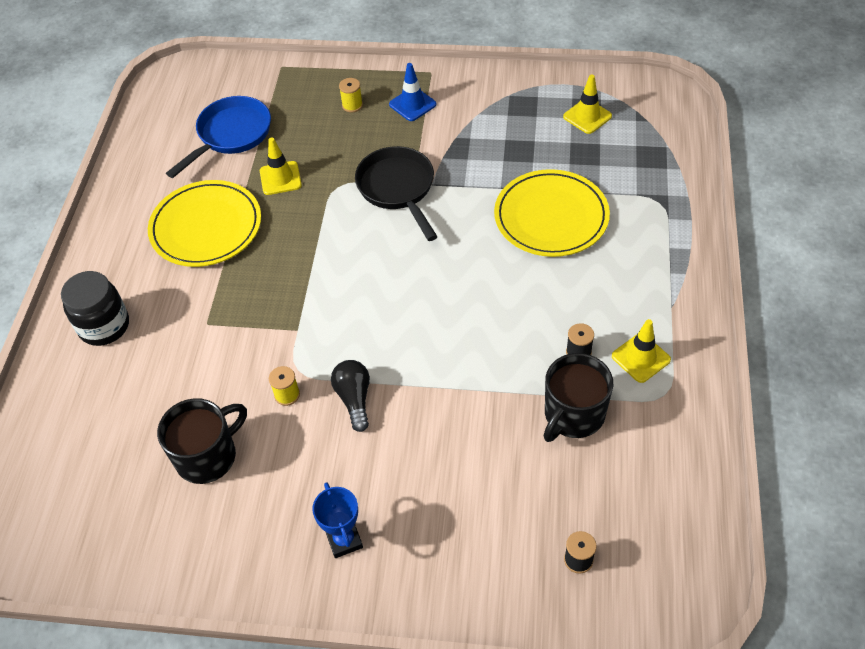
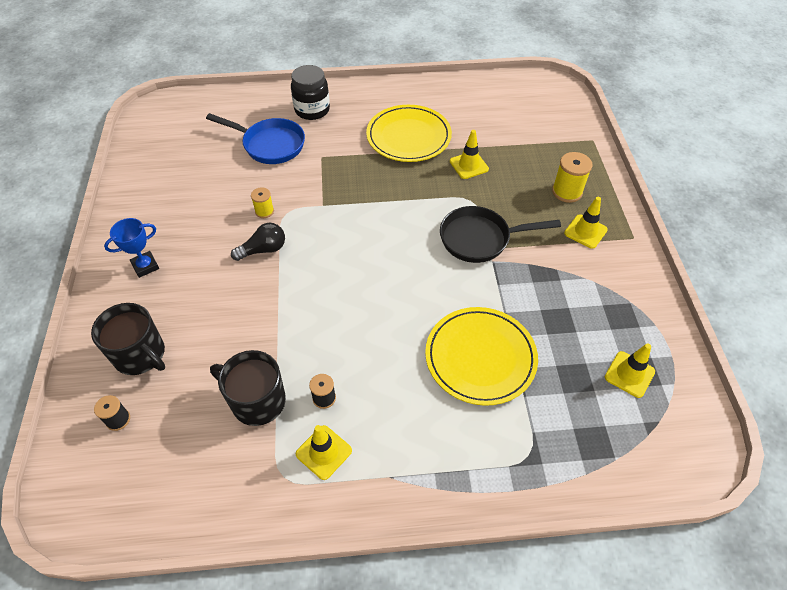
camera: 75 degrees right, 0 degrees up
black mug [157,398,247,484] -> black mug moved to [91,303,165,375]
blue pan [166,96,271,178] -> blue pan moved to [206,113,305,164]
yellow spool [339,78,363,112] -> yellow spool [552,152,592,203], size x1.64
black pan [355,146,438,241] -> black pan turned 150 degrees counterclockwise [440,206,561,263]
blue traffic cone [389,63,436,121] -> yellow traffic cone [564,197,608,249]

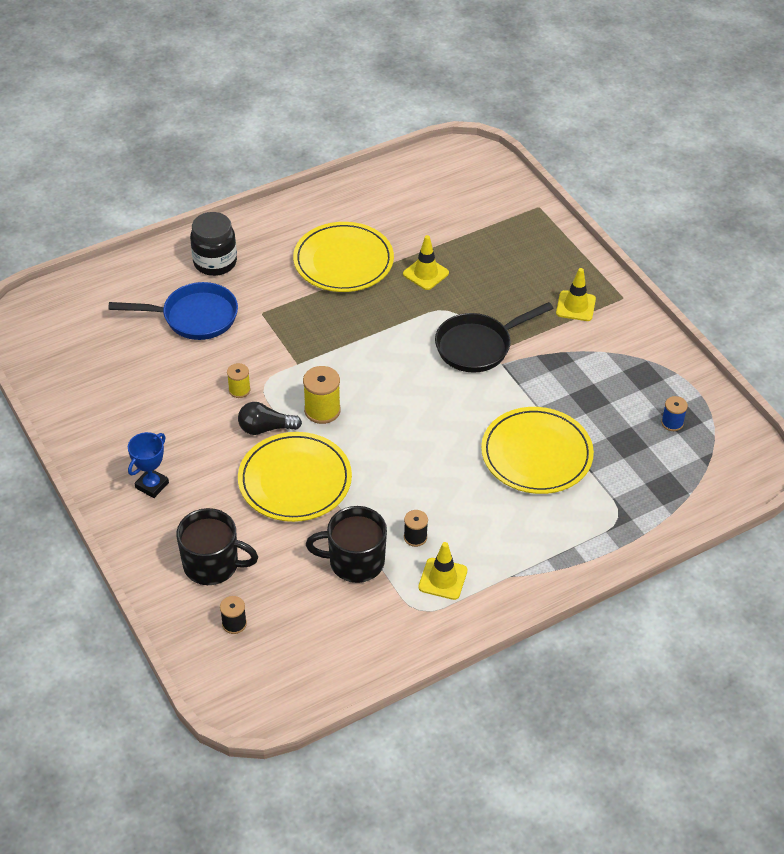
camera: 25 degrees left, 5 degrees down
black light bulb [231,223,285,261] -> black light bulb turned 135 degrees counterclockwise [238,402,302,435]
yellow spool [552,152,592,203] -> yellow spool moved to [303,366,341,424]
yellow traffic cone [605,343,655,398] -> blue spool [661,396,688,431]
none -> yellow plate [238,432,352,522]

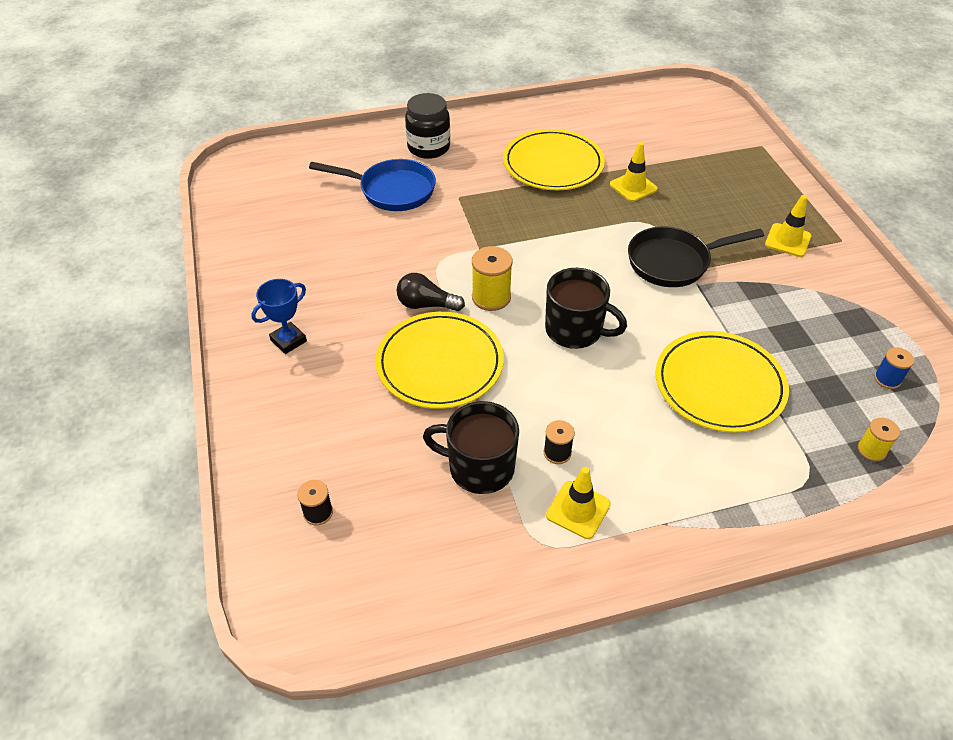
camera: 15 degrees right, 0 degrees up
black mug [176,508,258,585] -> black mug moved to [545,268,627,349]
yellow spool [227,363,251,398] -> yellow spool moved to [858,418,900,462]

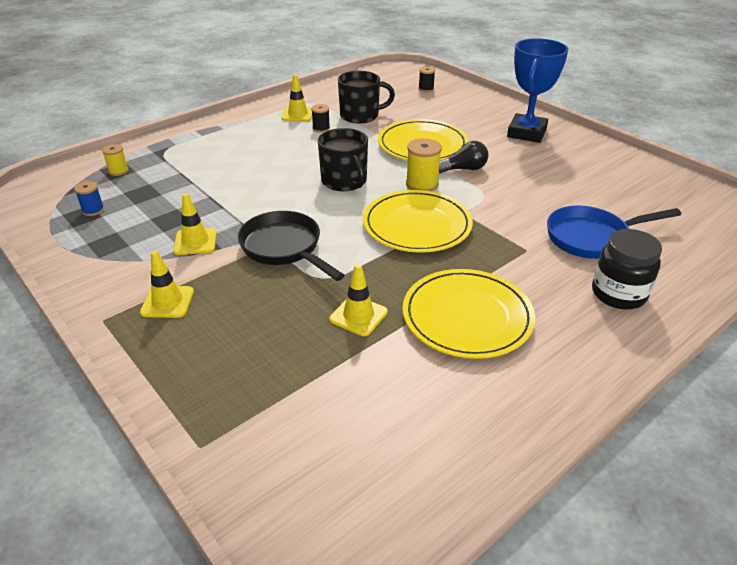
camera: 155 degrees right, 10 degrees down
blue trophy [251,279,307,354] -> blue trophy [507,38,568,143], size x1.80
black mug [545,268,627,349] -> black mug turned 120 degrees counterclockwise [318,128,368,191]
black pan [628,227,764,287] -> black pan turned 90 degrees counterclockwise [238,211,345,281]
yellow plate [656,331,789,433] -> yellow plate moved to [363,190,473,253]
none -> yellow traffic cone [173,193,217,255]

